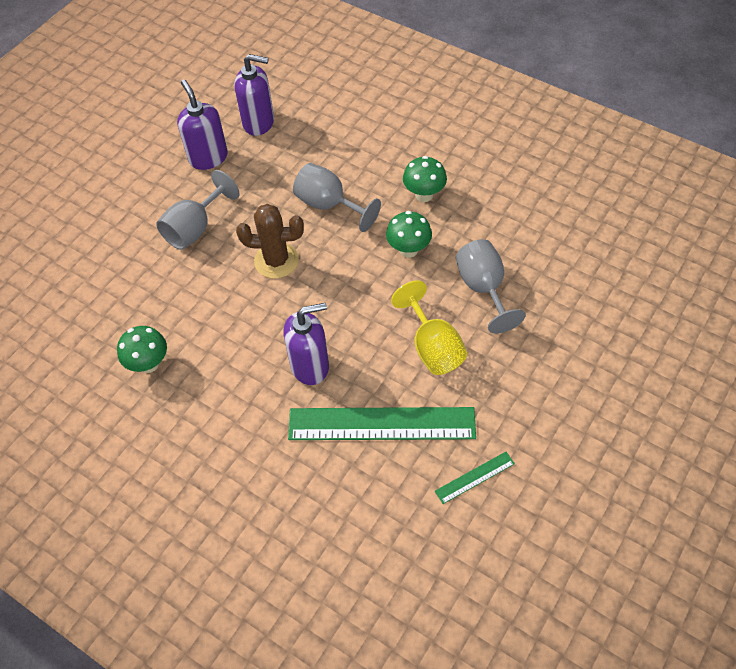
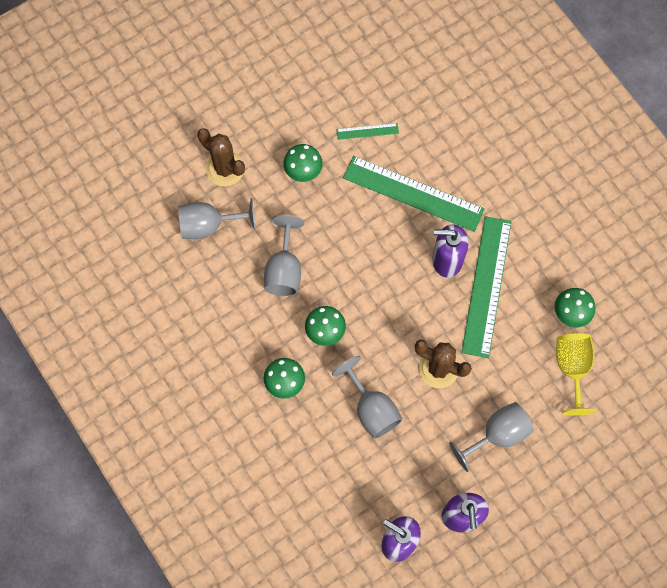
camera: 160 degrees left, 15 degrees up
yellow goblet [391,280,467,375] -> yellow goblet moved to [556,333,596,415]
none -> grey goblet [178,198,256,239]
none -> brown cactus [197,128,245,186]
none -> green mushroom [283,144,323,182]
none -> green ruler [462,216,511,358]

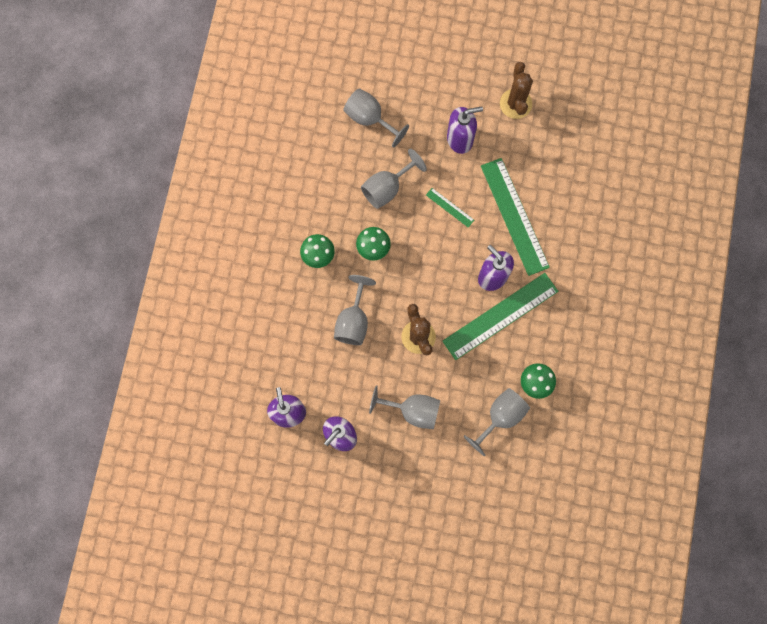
camera: 45 degrees right, 5 degrees up
brown cactus [197,128,245,186] -> brown cactus moved to [500,62,533,119]
green mushroom [283,144,323,182] -> purple soap dispenser [447,106,483,154]
green ruler [336,123,399,140] -> green ruler moved to [426,188,474,228]
yellow goblet [556,333,596,415] -> grey goblet [463,388,530,456]

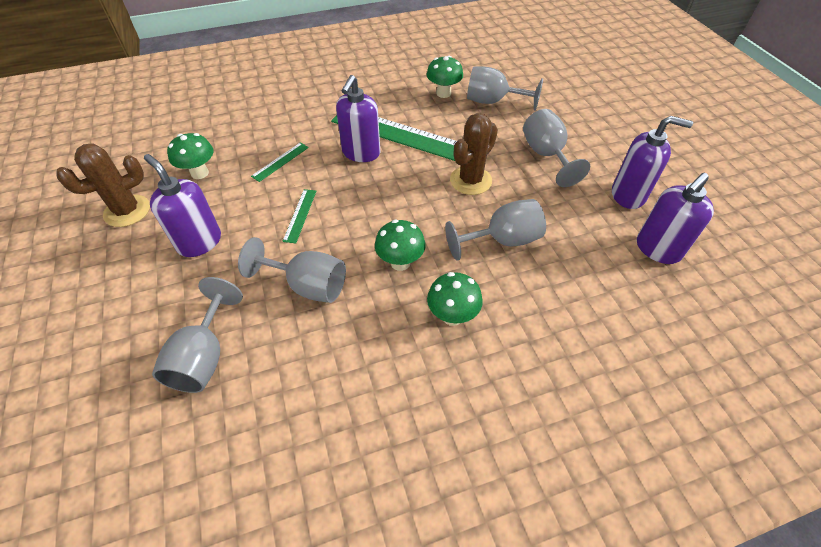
camera: 120 degrees left, 25 degrees down
green ruler [481,158,550,276] -> green ruler [251,142,309,182], size x0.44
none -> green mushroom [167,133,214,179]

